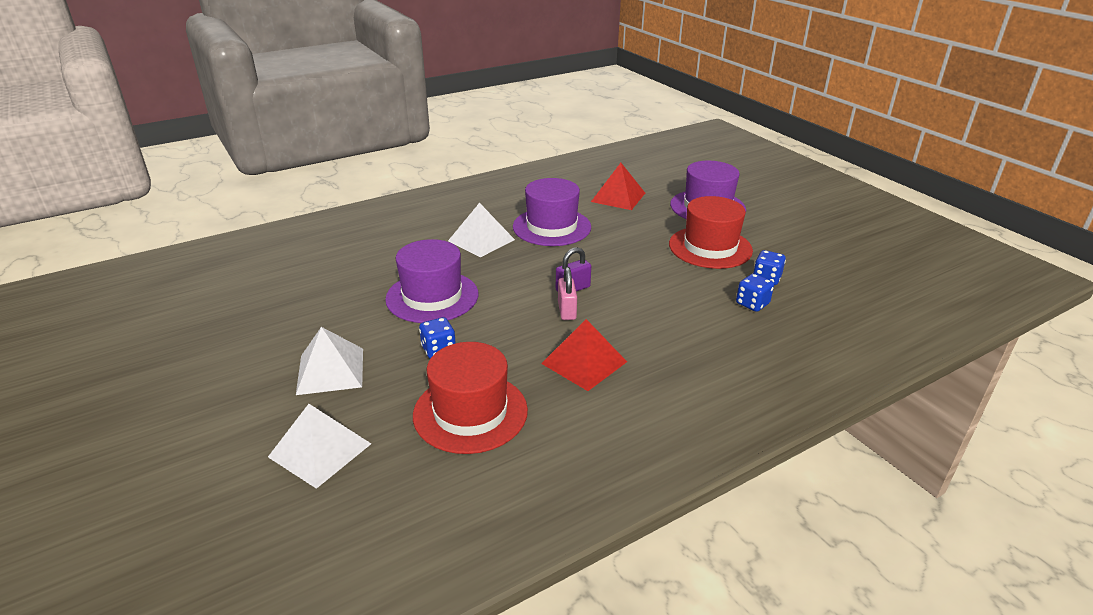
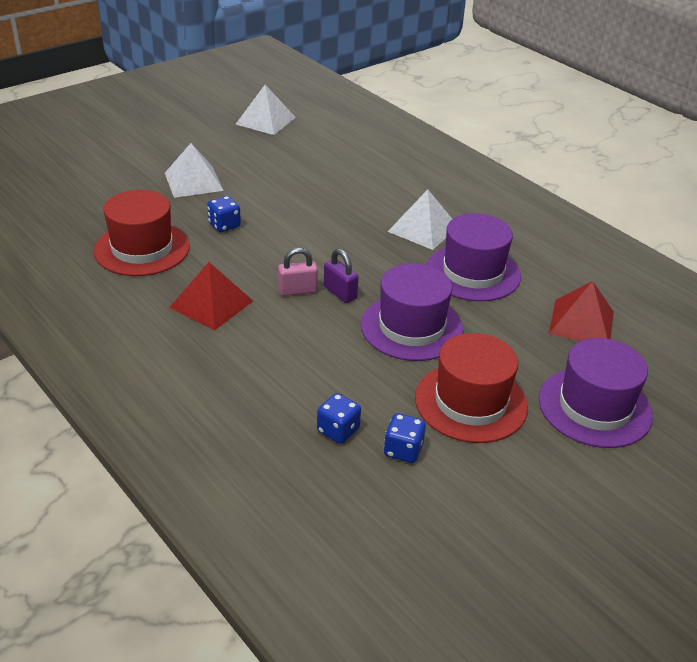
camera: 80 degrees right, 5 degrees up
white pyramid [268,404,371,489] -> white pyramid moved to [235,85,296,135]
purple hat [385,239,478,323] -> purple hat moved to [361,263,464,361]

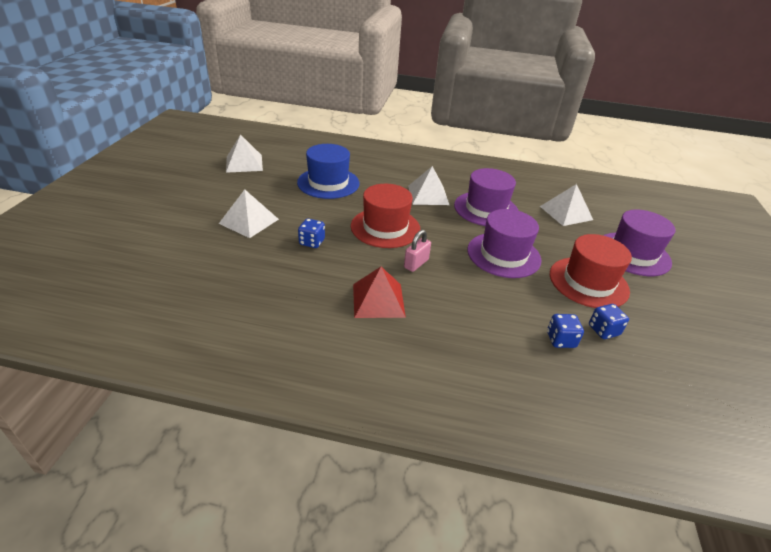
camera: 40 degrees left, 0 degrees up
red hat [94,190,190,276] -> red hat moved to [351,184,420,248]
purple padlock [324,249,359,303] -> none
red pyramid [549,281,614,341] -> white pyramid [540,184,593,226]
none -> blue hat [297,144,359,199]

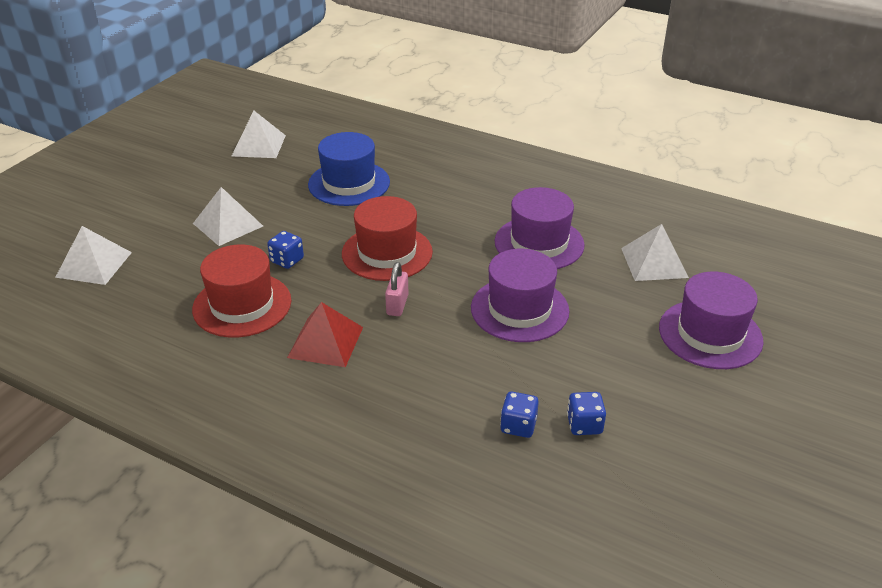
camera: 20 degrees right, 0 degrees up
pink padlock [404,230,431,272] -> pink padlock turned 45 degrees counterclockwise [385,262,409,316]
white pyramid [408,166,449,205] -> white pyramid moved to [55,226,132,285]
red hat [550,234,632,308] -> red hat moved to [192,244,291,337]

